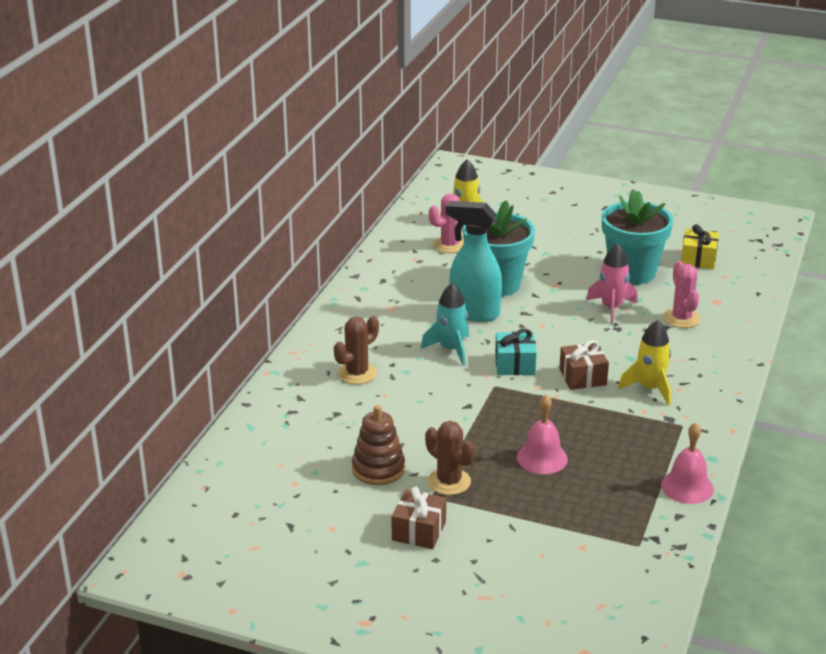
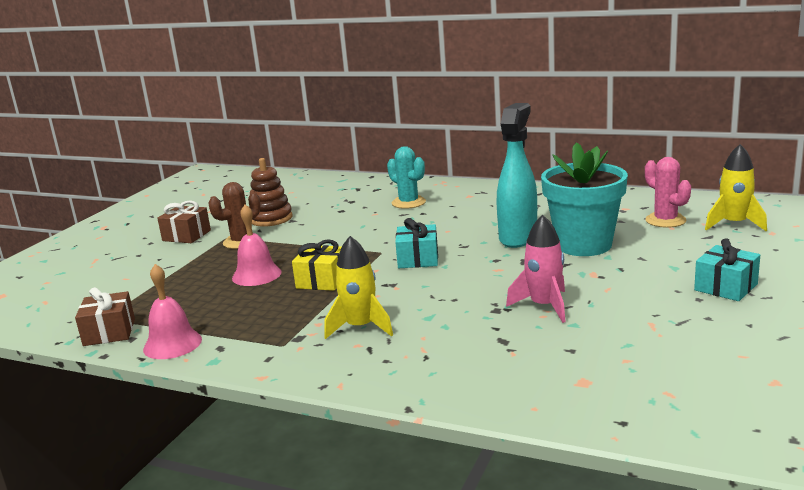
camera: 95 degrees right, 10 degrees down
brown cactus [334,316,379,384] -> turquoise cactus [387,146,426,209]
turquoise rocket [421,283,469,366] -> none
brown gift [559,340,609,390] -> brown gift moved to [75,287,135,346]
turquoise flower pot [602,189,673,285] -> none
pink cactus [663,261,701,328] -> none
yellow gift [681,224,719,269] -> yellow gift moved to [292,239,342,291]
none -> turquoise gift [694,238,760,301]

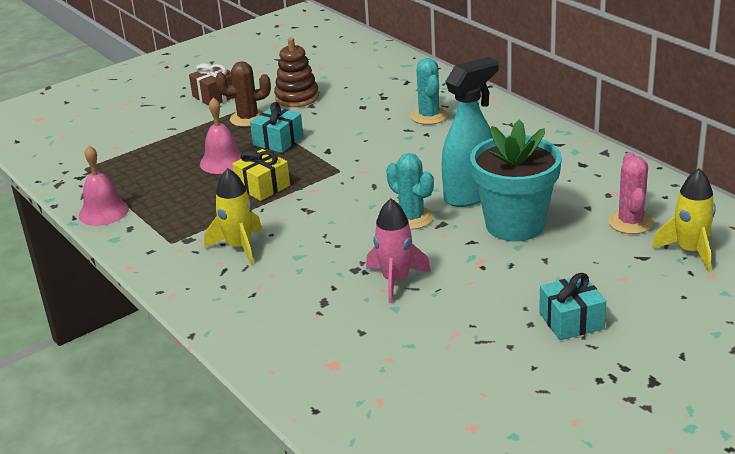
camera: 30 degrees right, 10 degrees up
brown gift [75,287,135,346] -> none
turquoise gift [395,218,438,268] -> turquoise gift moved to [250,102,303,153]
none -> turquoise cactus [386,153,434,230]

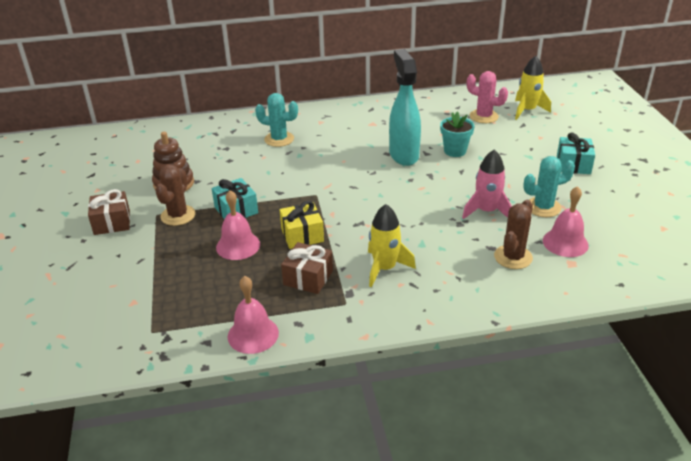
camera: 65 degrees left, 5 degrees up
turquoise cactus [386,153,434,230] -> turquoise cactus moved to [523,156,575,217]
turquoise flower pot [470,119,562,241] -> turquoise flower pot [440,112,475,157], size x0.54
none -> brown gift [281,242,333,294]
none -> brown cactus [494,200,533,269]
none -> pink bell [543,186,589,257]

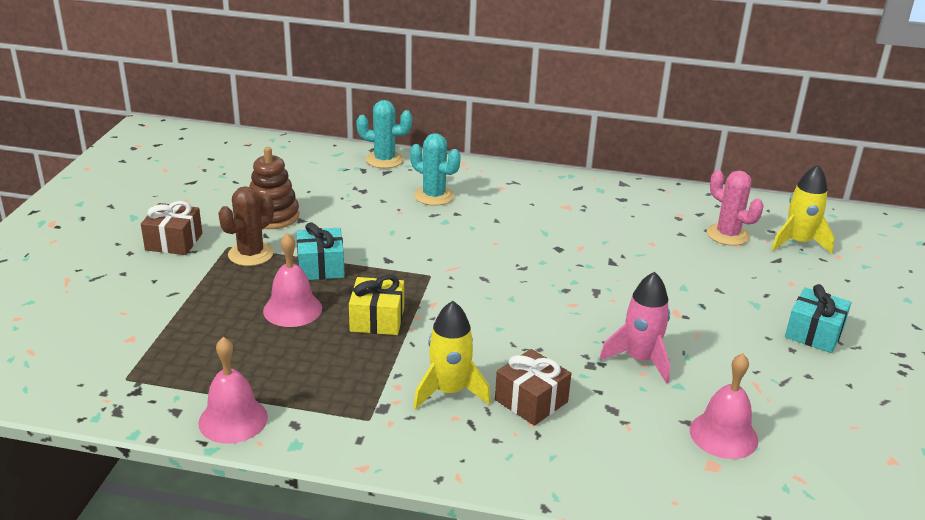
camera: 20 degrees right, 5 degrees down
brown gift [281,242,333,294] -> brown gift moved to [495,349,571,426]
turquoise spray bottle [389,49,421,166] -> none
turquoise flower pot [440,112,475,157] -> none
brown cactus [494,200,533,269] -> none
turquoise cactus [523,156,575,217] -> turquoise cactus moved to [356,100,412,168]

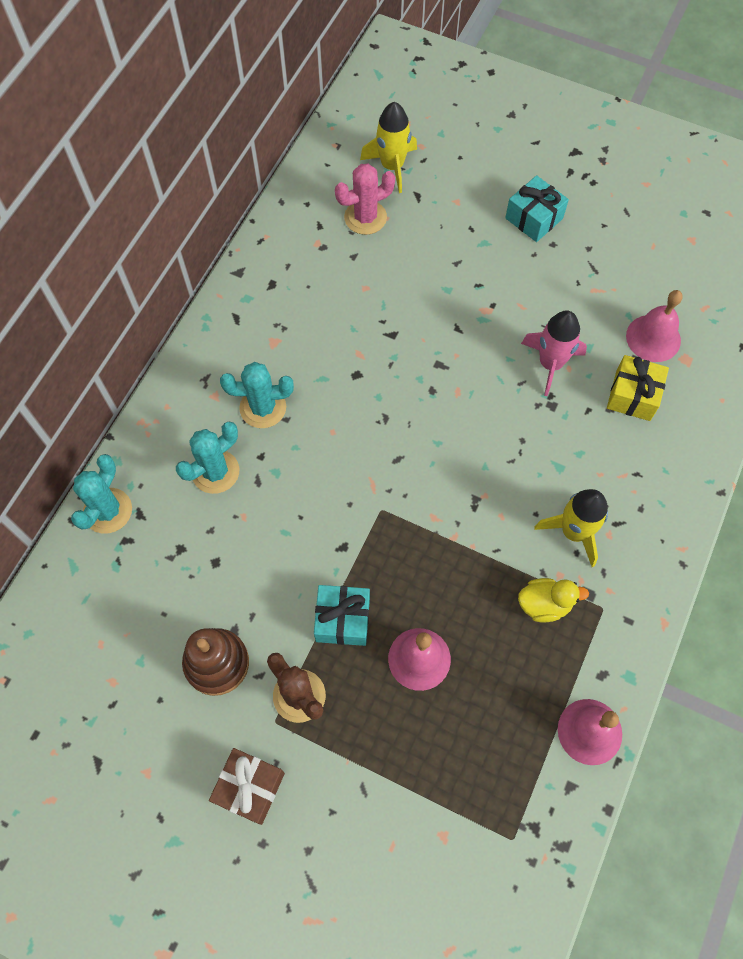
camera: 75 degrees left, 35 degrees up
yellow gift [349,275,404,335] -> yellow gift moved to [607,355,669,421]
brown gift [495,349,571,426] -> none
none -> turquoise cactus [220,362,294,428]
none -> yellow duck [518,578,589,622]

